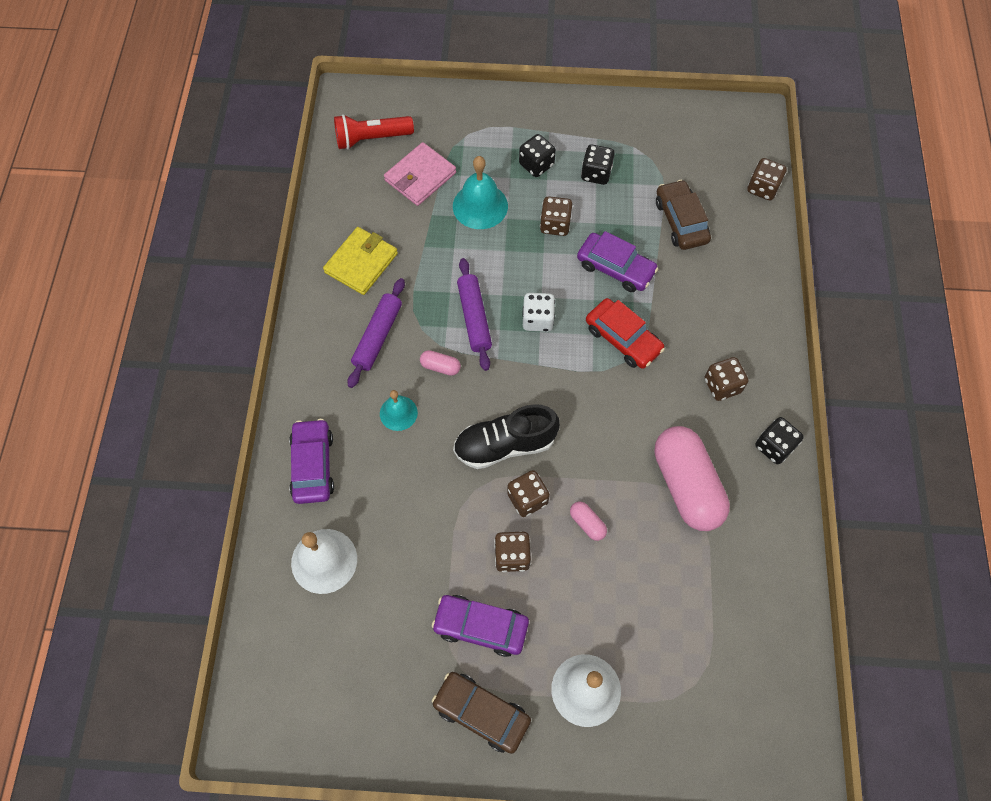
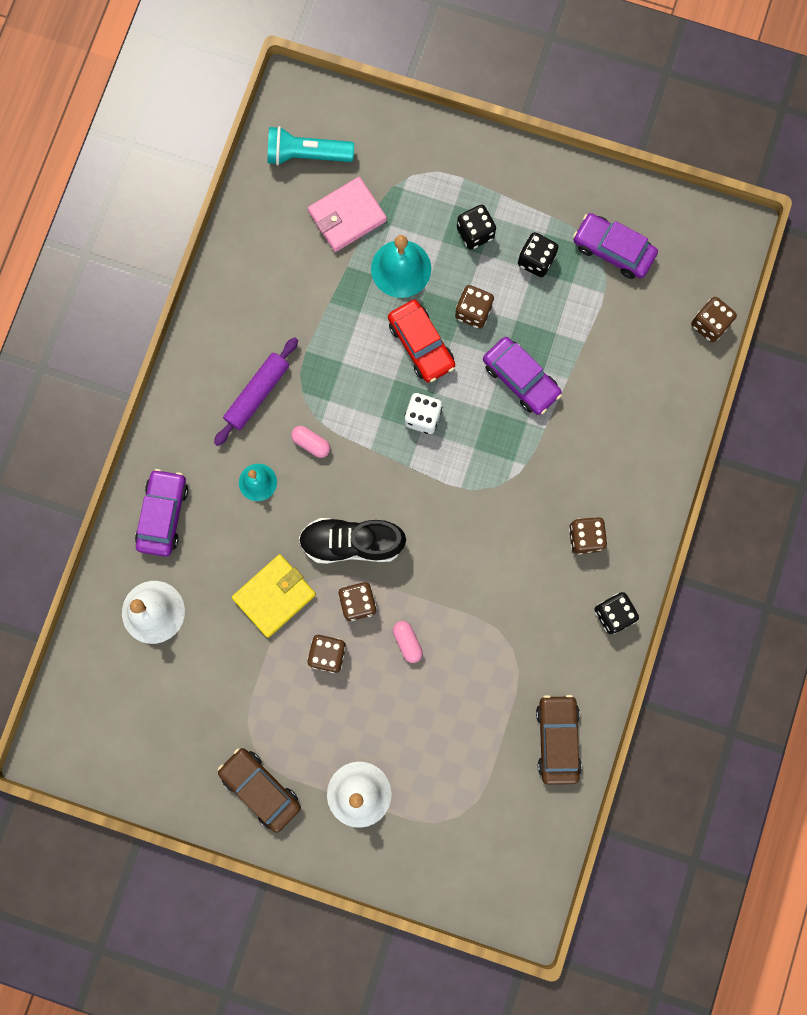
camera: 15 degrees right, 15 degrees up
yellow wallet [323,227,398,295] -> yellow wallet moved to [232,554,316,638]
red flashlight [334,114,414,150] -> turquoise flashlight [268,126,354,166]
purple car [432,595,529,657] -> purple car moved to [573,213,658,279]
purple rolling pin [457,258,492,371] -> none
red car [586,298,665,369] -> red car moved to [388,300,455,382]
pink capsule [654,426,730,531] -> none
brown car [656,180,711,250] -> brown car moved to [536,695,582,785]

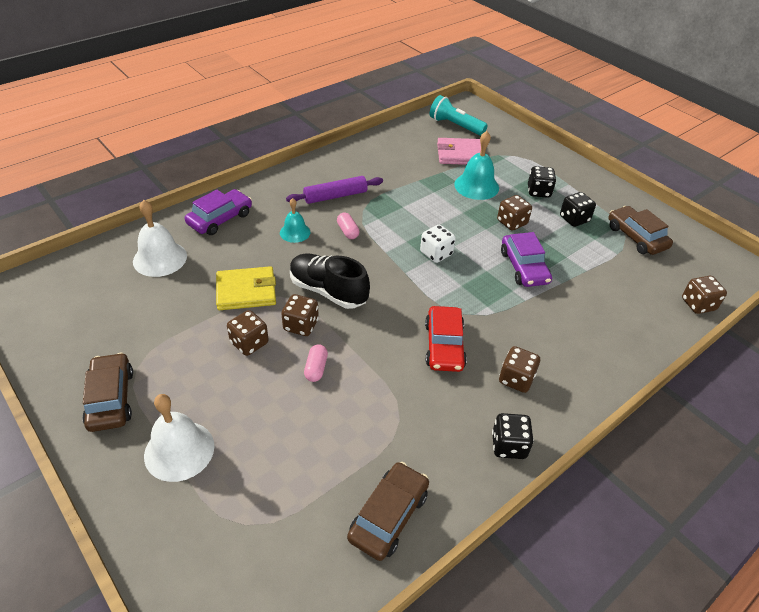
camera: 30 degrees right, 35 degrees down
red car [388,300,455,382] -> red car moved to [425,306,467,372]
purple car [573,213,658,279] -> brown car [608,206,673,255]

